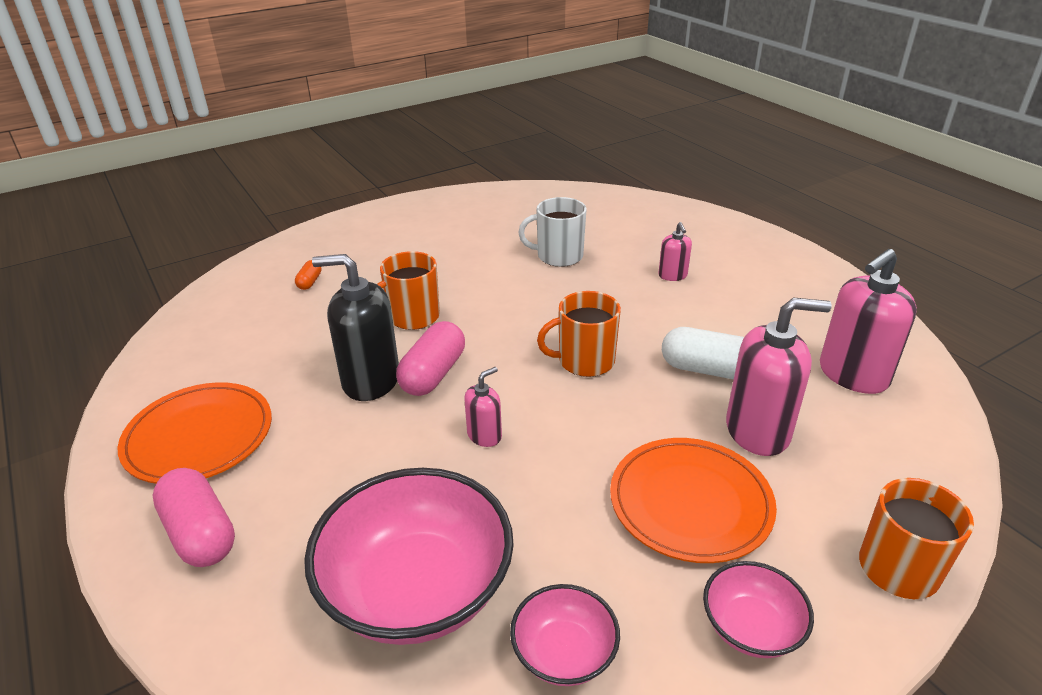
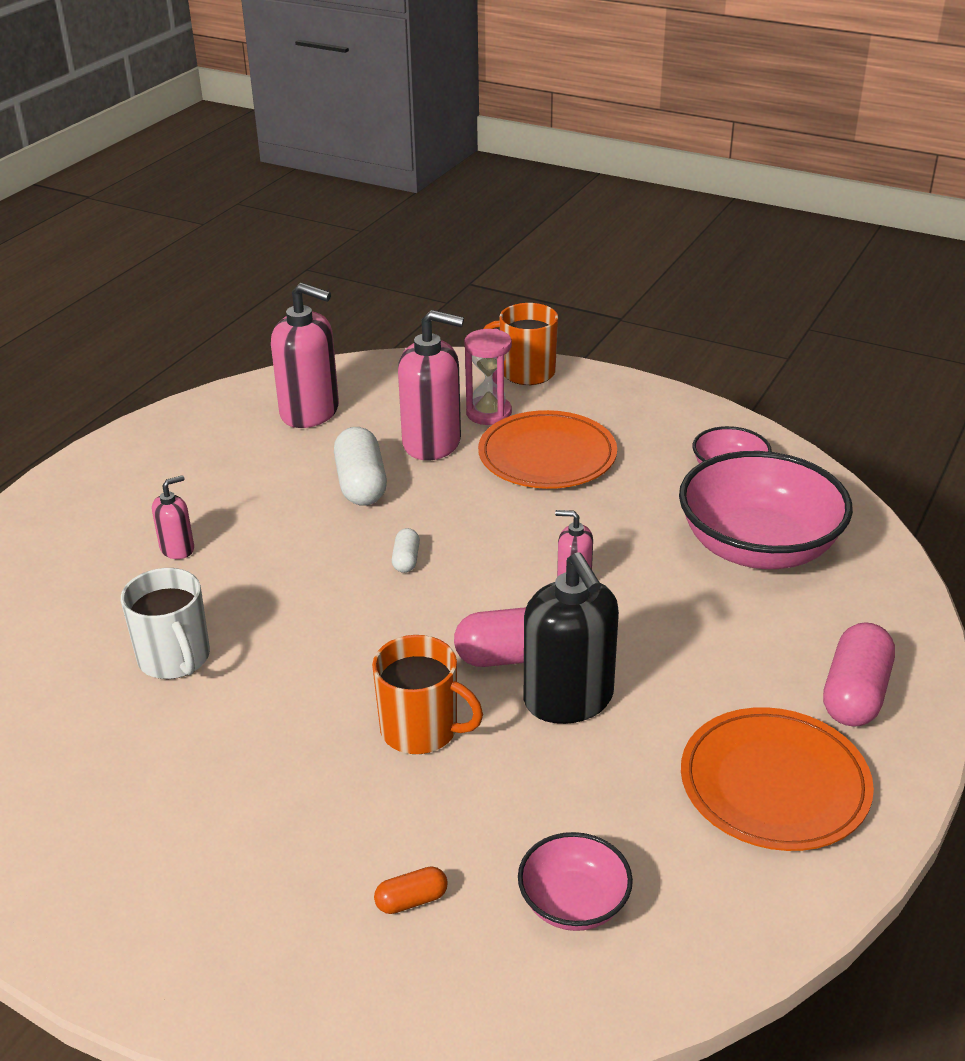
camera: 120 degrees left, 0 degrees up
orange mug [537,291,621,377] -> white capsule [392,528,420,573]
pink bowl [703,561,814,658] -> pink bowl moved to [518,832,633,931]
pink soap dispenser [726,297,832,456] -> pink soap dispenser turned 135 degrees clockwise [398,310,464,461]
none -> pink hourglass [464,329,512,425]

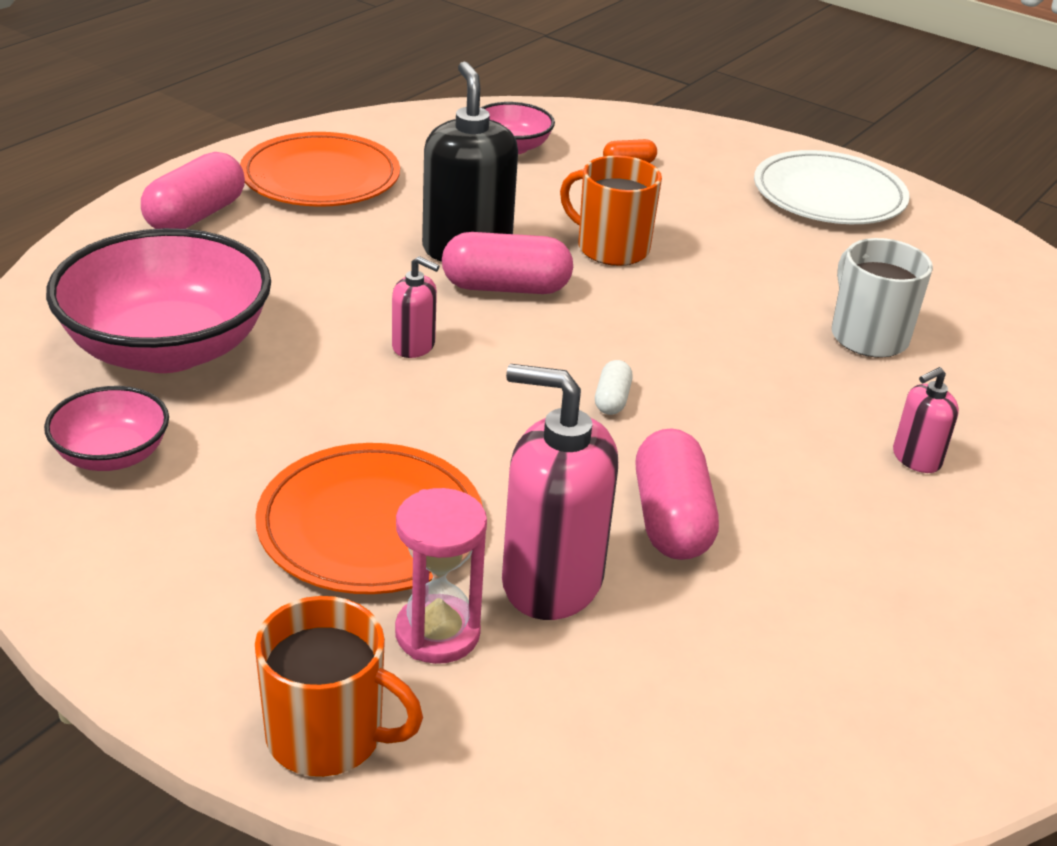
camera: 175 degrees left, 0 degrees up
pink soap dispenser [271,283,339,428] -> none
white capsule [334,427,387,506] -> pink capsule [635,428,719,560]
none -> white plate [754,150,910,224]

